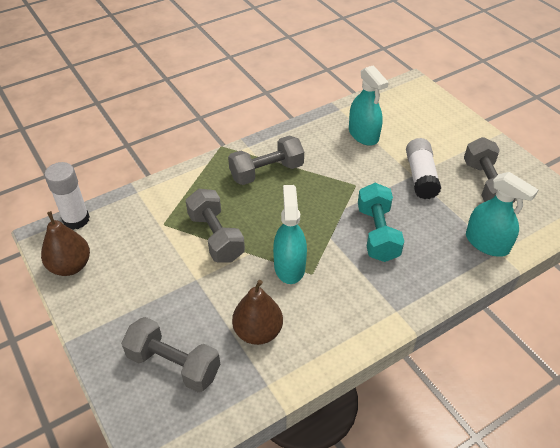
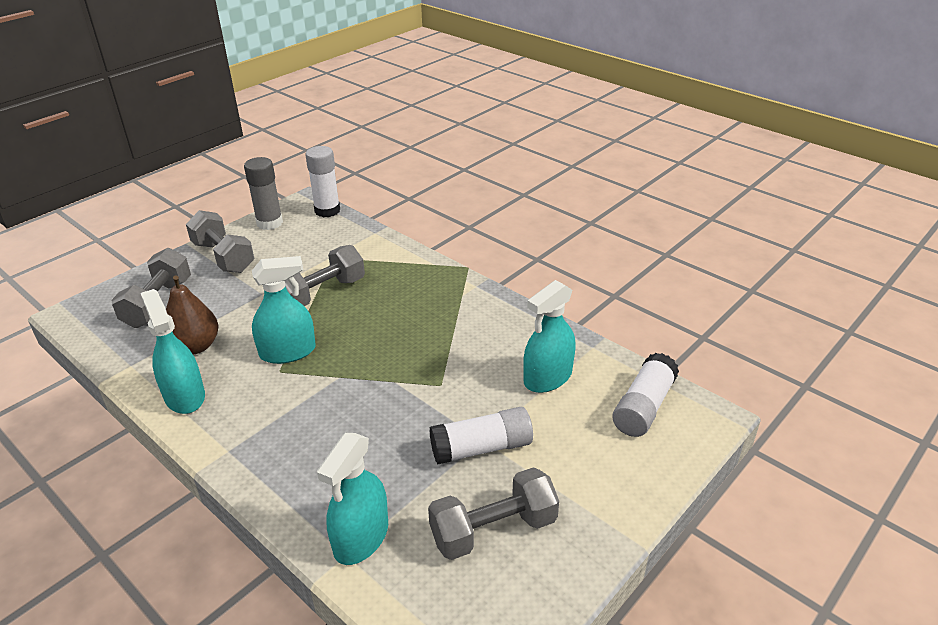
camera: 75 degrees right, 10 degrees down
brown pear [41,211,90,276] -> grey glue stick [244,157,283,230]
grey dumbbell [228,135,304,185] -> grey dumbbell moved to [186,210,254,273]
turquoise dumbbell [358,183,404,262] -> none
none -> turquoise spray bottle [141,289,205,414]
none -> white glue stick [612,353,679,437]

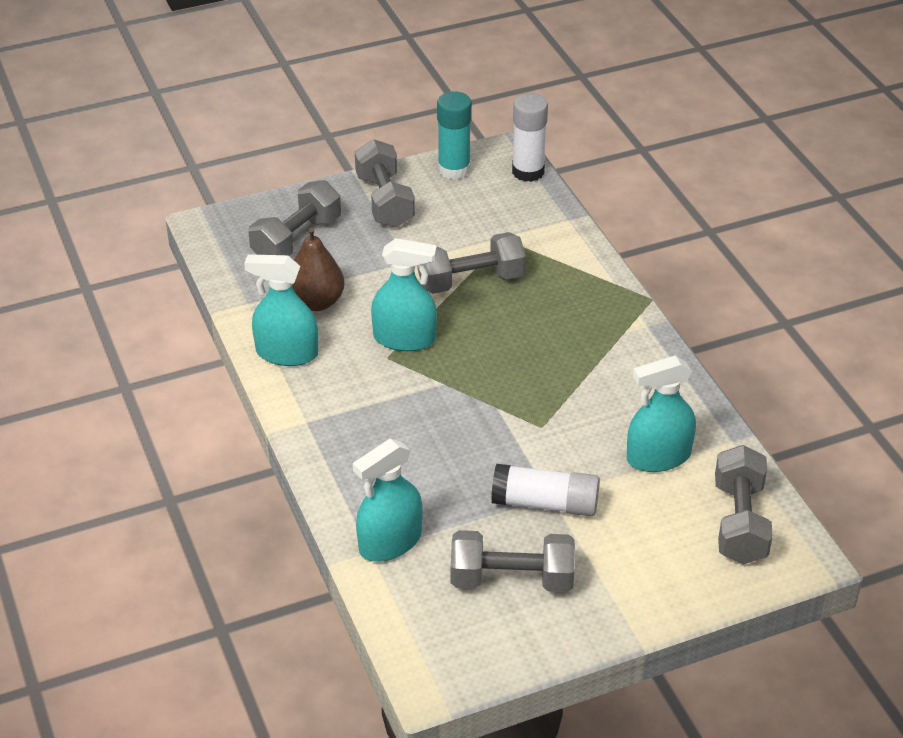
camera: 25 degrees right, 5 degrees up
turquoise spray bottle [141,289,205,414] -> turquoise spray bottle turned 75 degrees counterclockwise [244,254,318,366]
grey glue stick [244,157,283,230] -> turquoise glue stick [437,91,472,180]
white glue stick [612,353,679,437] -> grey dumbbell [715,445,773,564]

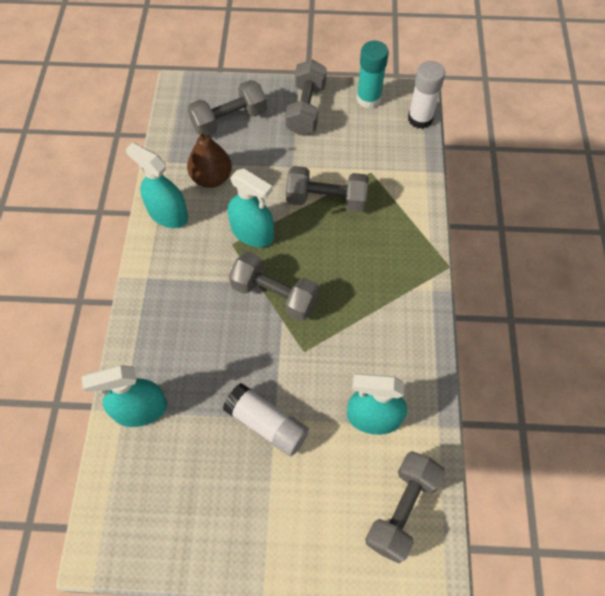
camera: 25 degrees right, 20 degrees up
grey dumbbell [451,530,575,592] -> grey dumbbell moved to [229,252,319,321]

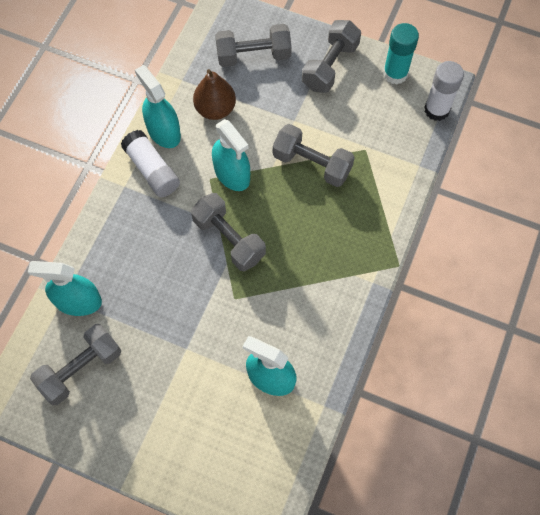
camera: 20 degrees right, 5 degrees up
white glue stick [223,383,309,456] -> white glue stick moved to [121,130,180,197]
grey dumbbell [365,451,445,564] -> grey dumbbell moved to [30,324,121,405]

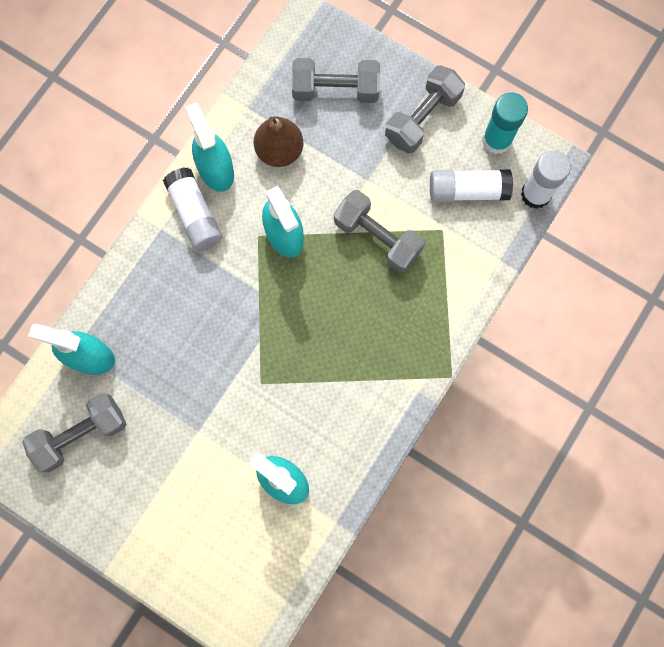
camera: 10 degrees right, 10 degrees up
grey dumbbell [191,193,266,271] -> none
none -> white glue stick [430,169,513,202]

